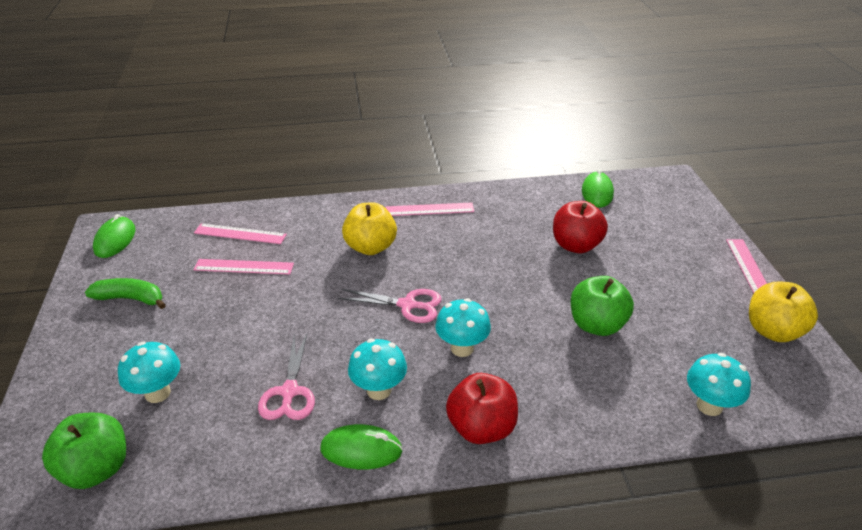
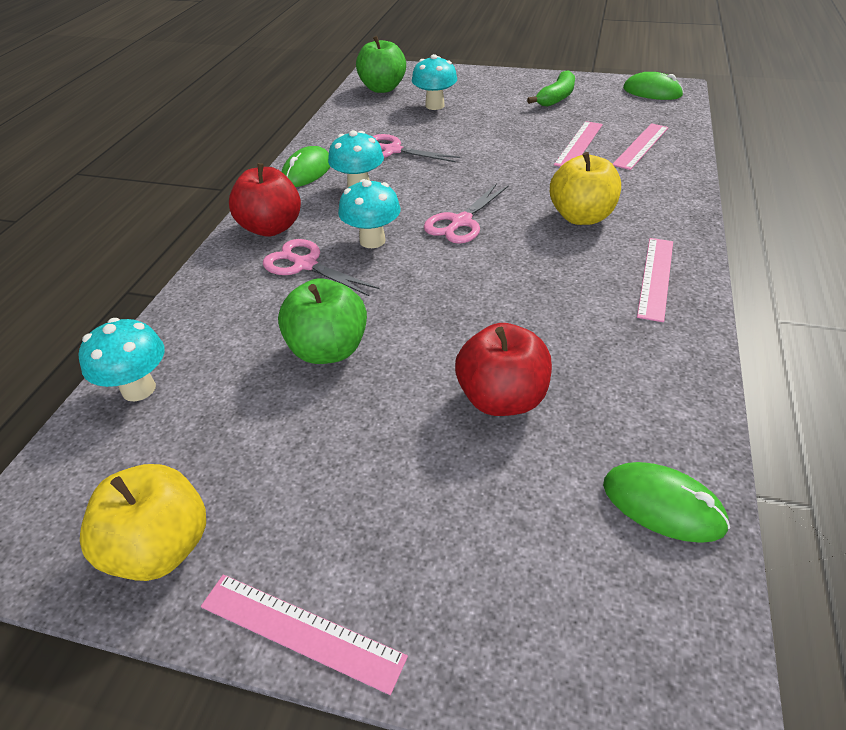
camera: 115 degrees right, 5 degrees up
none -> pink scissors [263,239,380,296]

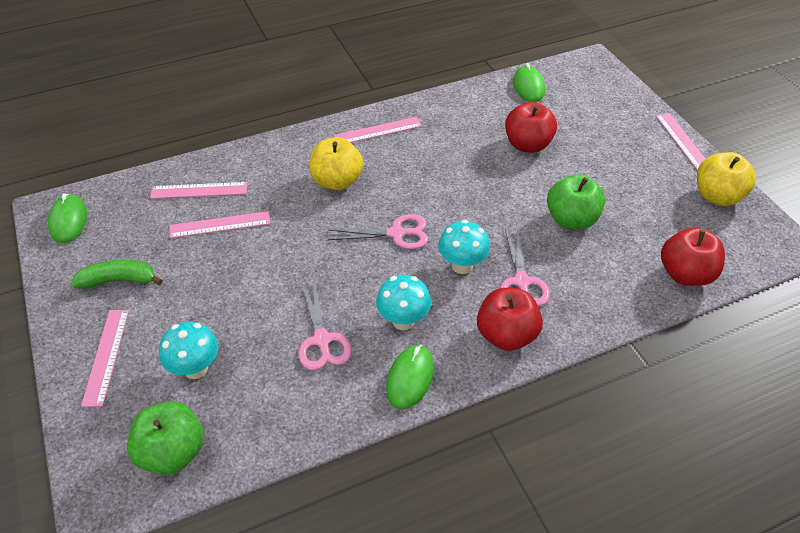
camera: 130 degrees left, 5 degrees up
turquoise mushroom [78,318,165,401] -> red apple [661,227,725,286]
green mouse [281,146,330,187] -> green mouse turned 60 degrees counterclockwise [386,344,434,409]
none -> pink ruler [81,310,129,407]

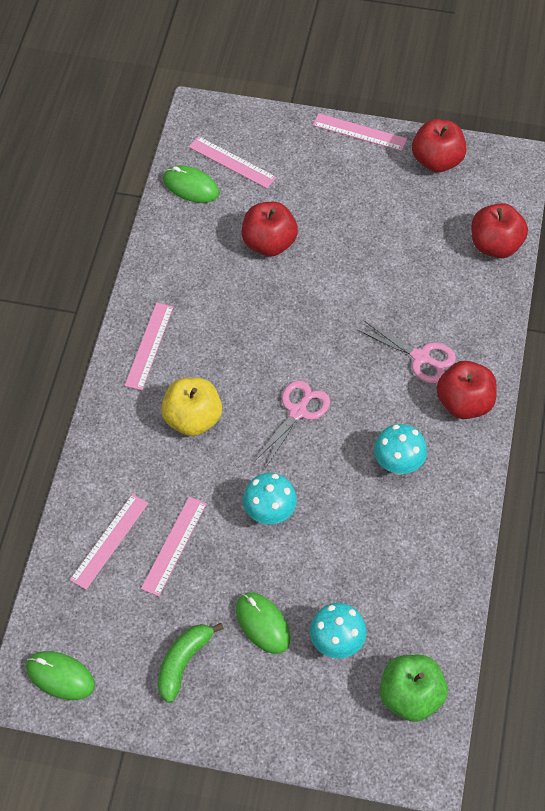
camera: 55 degrees left, 10 degrees up
pink ruler [81,310,129,407] -> pink ruler moved to [189,136,276,188]
pink scissors [298,281,352,370] -> none
green mouse [386,344,434,409] -> green mouse moved to [236,592,290,654]
turquoise mushroom [438,220,490,274] -> turquoise mushroom moved to [243,473,297,524]
green apple [547,174,605,230] -> none
yellow apple [697,152,756,206] -> red apple [412,119,467,172]

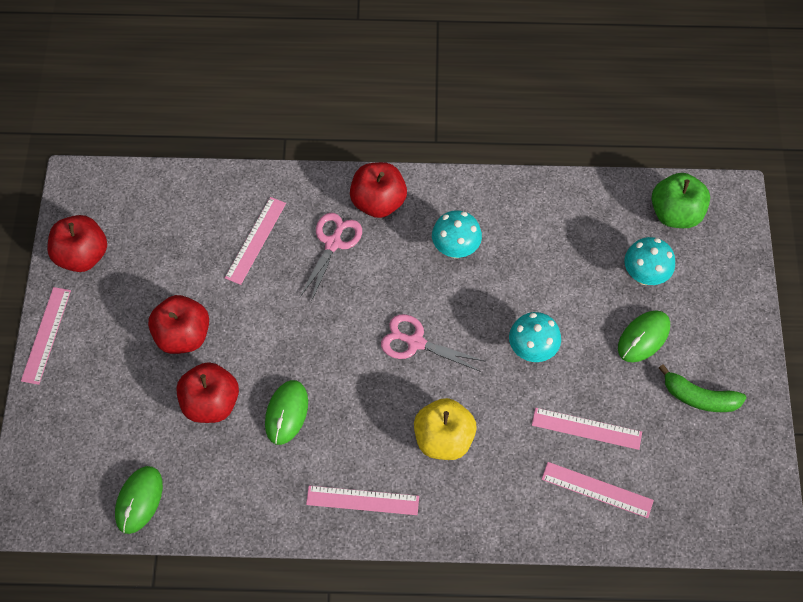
camera: 100 degrees left, 5 degrees up
green mouse [26,651,95,700] -> green mouse moved to [265,380,308,445]
pink ruler [189,136,276,188] -> pink ruler moved to [225,197,286,285]
red apple [471,203,528,258] -> red apple moved to [148,295,209,354]

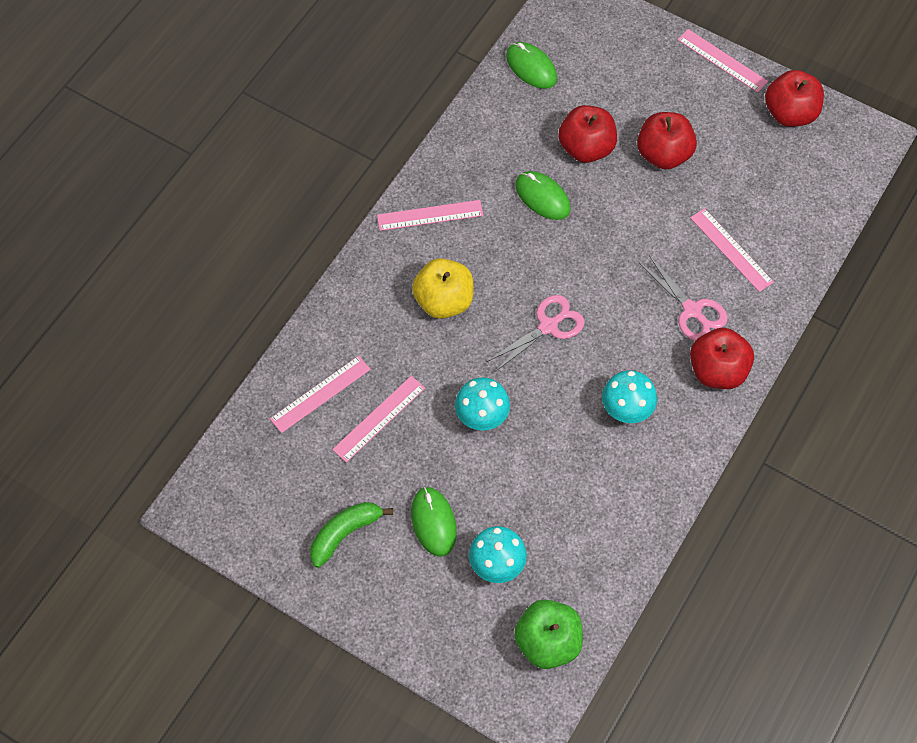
camera: 120 degrees right, 0 degrees up
pink ruler [306,486,419,515] -> pink ruler turned 45 degrees clockwise [377,200,483,231]

